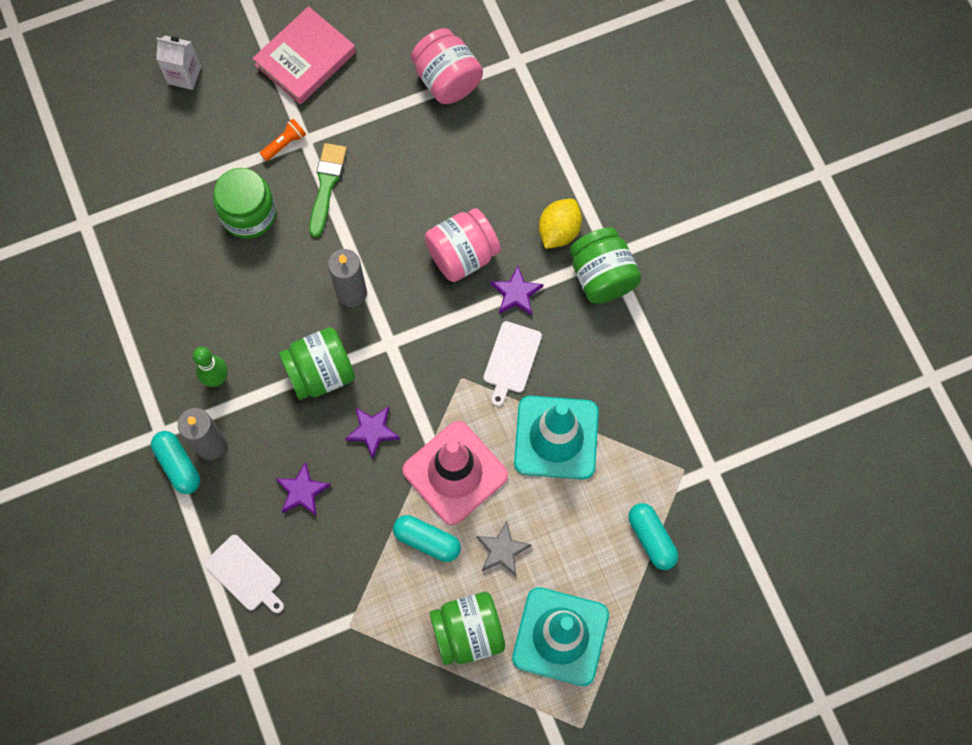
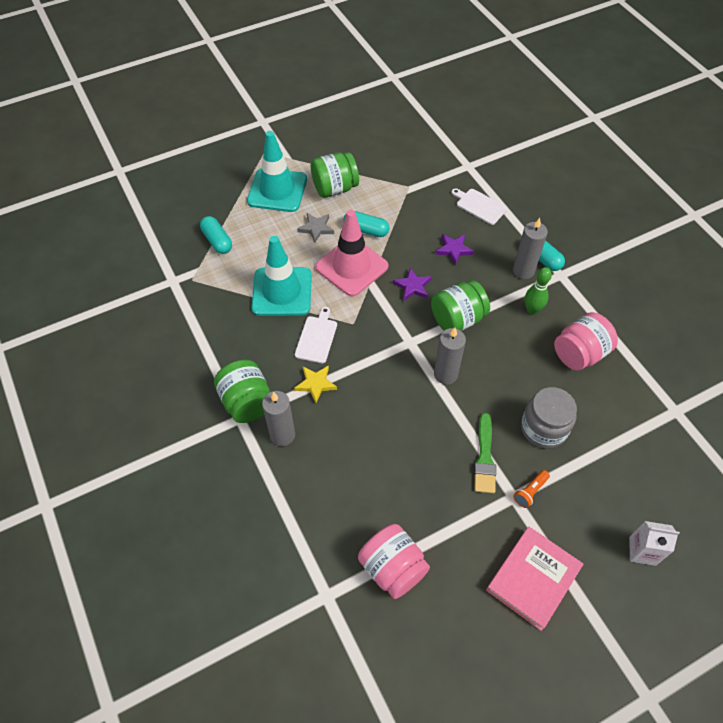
camera: 175 degrees right, 15 degrees down
green jar [213,168,276,239] -> grey jar [521,387,577,449]
pink jar [425,208,501,282] -> pink jar moved to [554,312,618,371]
purple star [490,266,543,316] -> yellow star [294,365,337,403]
yellow lemon [539,199,582,249] -> grey candle [262,391,295,446]

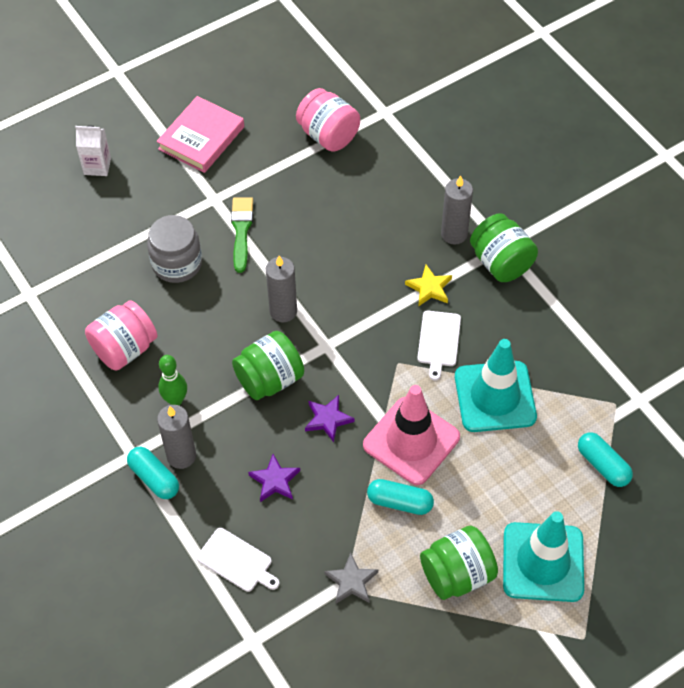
camera: 175 degrees right, 0 degrees up
grey star [297,213,334,243] -> grey star moved to [324,553,378,604]
orange flashlight [513,470,550,508] -> none

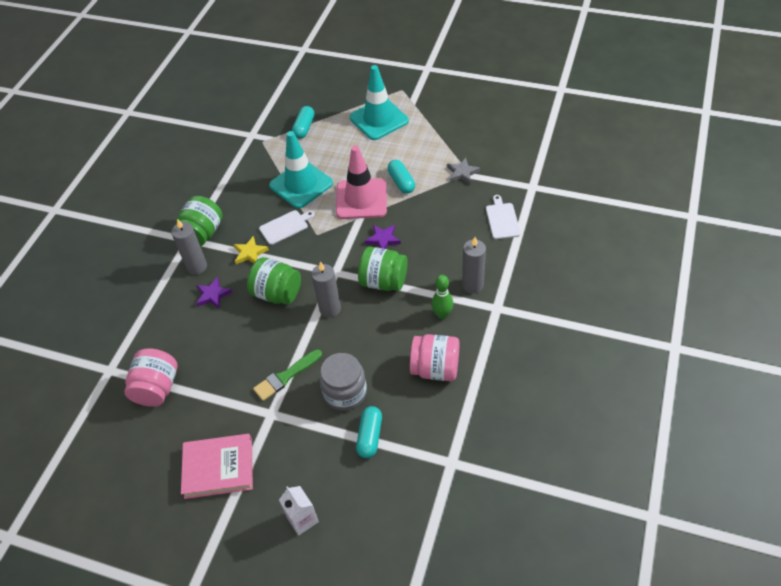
camera: 125 degrees left, 5 degrees down
turquoise capsule [127,447,179,499] -> turquoise capsule moved to [356,406,382,458]
purple star [248,454,300,502] -> purple star moved to [196,277,232,309]
green jar [420,526,498,600] -> green jar moved to [247,257,301,305]

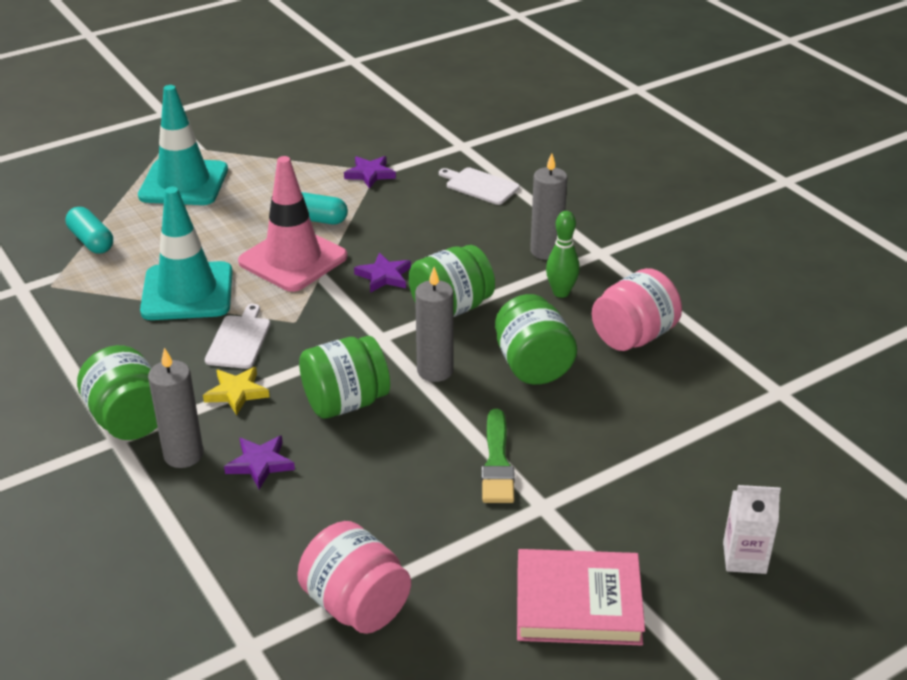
camera: 55 degrees left, 15 degrees down
pink book [181,434,253,499] -> pink book turned 60 degrees clockwise [517,549,645,645]
grey jar [319,353,367,411] -> none
turquoise capsule [356,406,382,458] -> none
grey star [447,158,480,184] -> purple star [344,156,396,189]
none -> green jar [495,294,577,385]

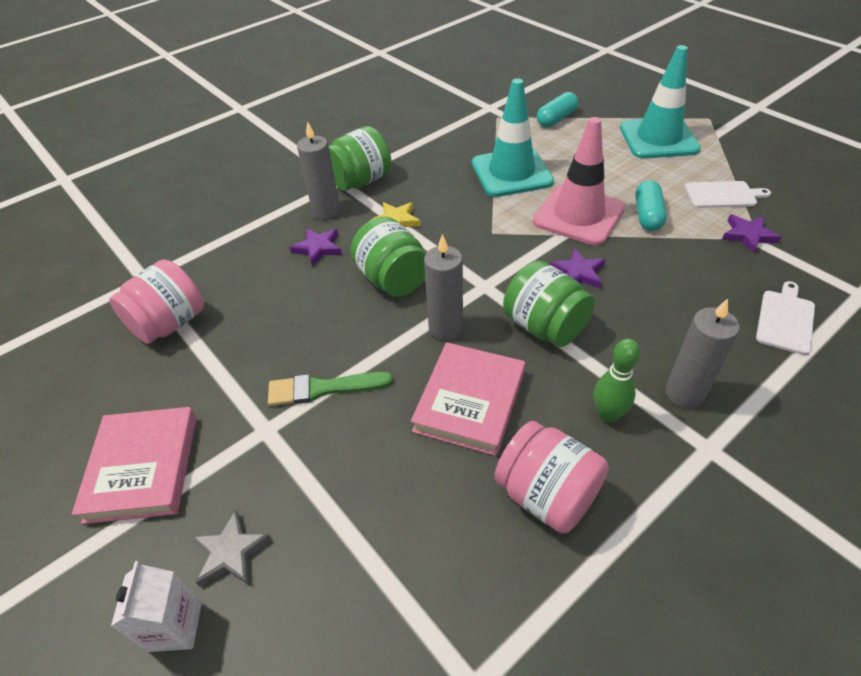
camera: 85 degrees right, 10 degrees up
white cutting board [205,304,270,369] -> white cutting board moved to [684,181,771,208]
green jar [495,294,577,385] -> pink book [411,342,525,456]
none -> grey star [192,510,271,587]

